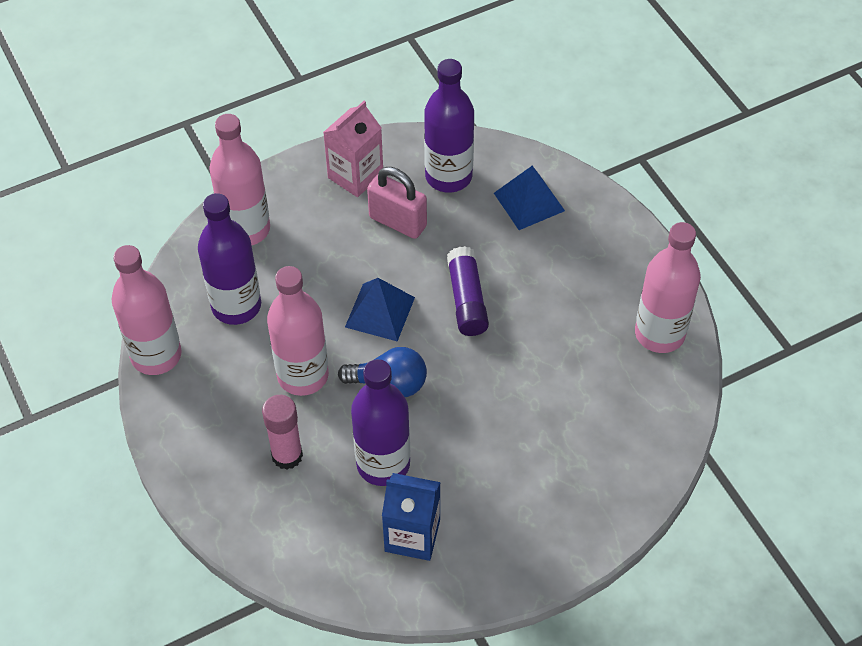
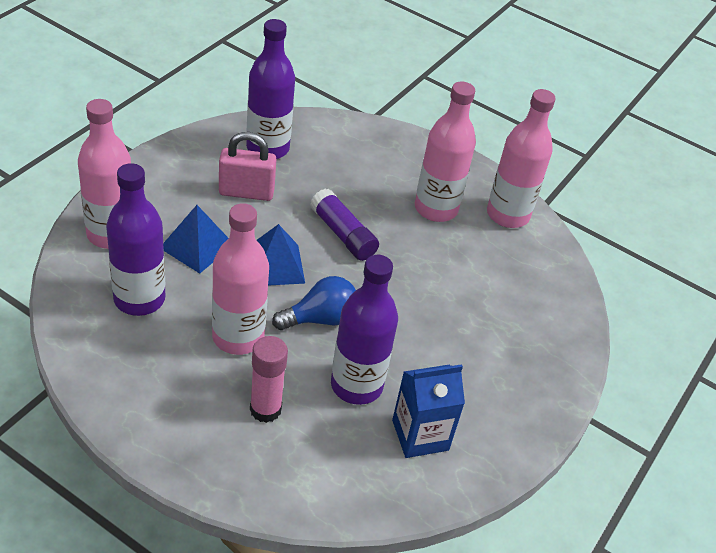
camera: 35 degrees left, 10 degrees down
pink bottle [111,245,182,375] -> pink bottle moved to [415,81,476,222]
pink carton [323,101,383,197] -> none
blue pyramid [494,166,565,230] -> blue pyramid moved to [163,205,229,274]

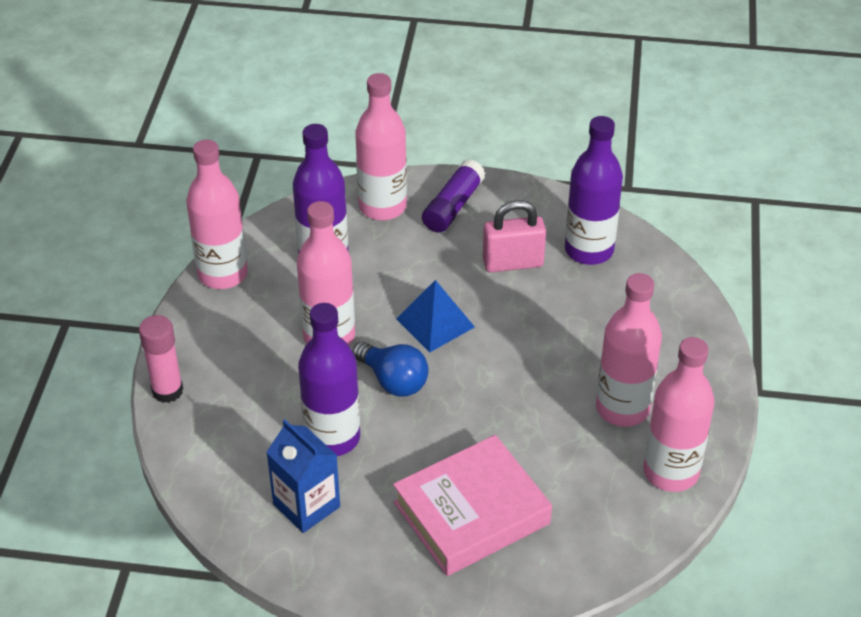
camera: 70 degrees right, 0 degrees up
blue pyramid [163,205,229,274] -> none
pink padlock [219,132,277,201] -> pink padlock turned 75 degrees counterclockwise [483,200,546,272]
pink glue stick [250,336,288,423] -> pink glue stick moved to [139,315,183,403]
purple glue stick [310,189,379,261] -> purple glue stick moved to [422,159,485,233]
none -> pink bottle [186,140,248,289]
none -> pink book [393,435,552,576]

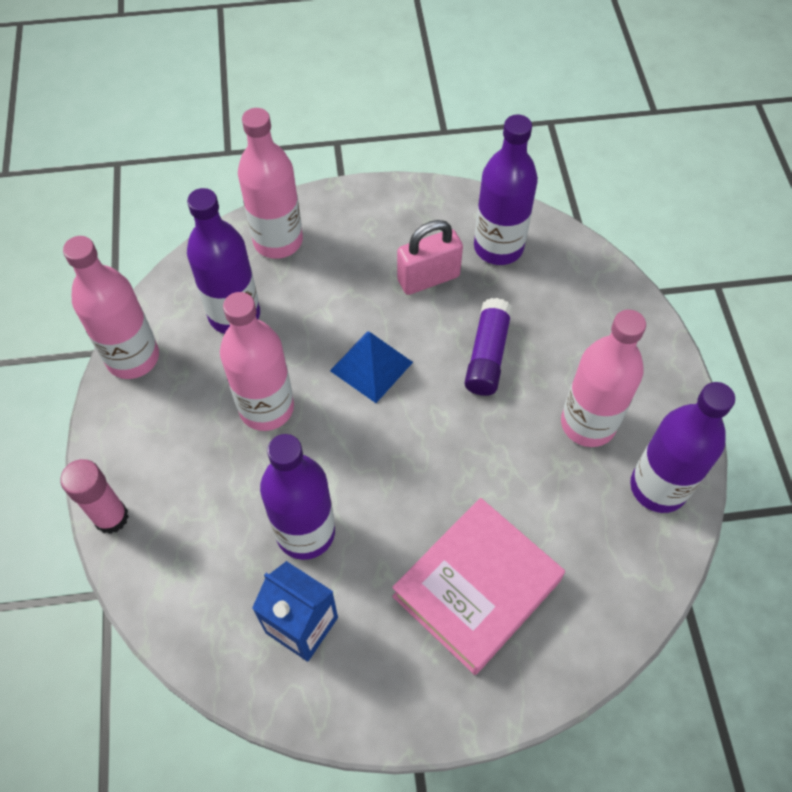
camera: 15 degrees left, 15 degrees up
blue light bulb [353,342,429,397] -> none
purple glue stick [422,159,485,233] -> purple glue stick moved to [465,298,513,396]
pink bottle [643,337,715,492] -> purple bottle [630,382,735,513]

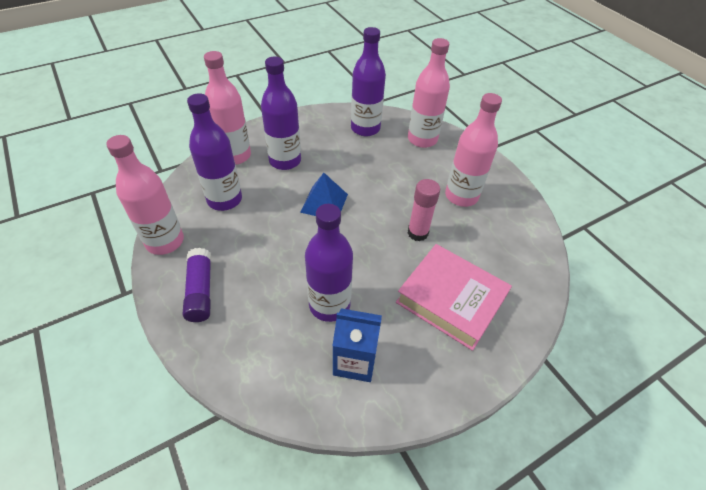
camera: 25 degrees left, 10 degrees down
pink glue stick [60,459,129,534] -> pink glue stick moved to [407,179,440,241]
pink bottle [220,292,294,431] -> pink bottle moved to [408,38,450,148]
pink book [392,498,565,675] -> pink book turned 75 degrees counterclockwise [396,244,512,351]
pink padlock [397,220,463,295] -> none
purple glue stick [465,298,513,396] -> purple glue stick moved to [183,248,211,322]
purple bottle [630,382,735,513] -> purple bottle moved to [261,57,301,170]

